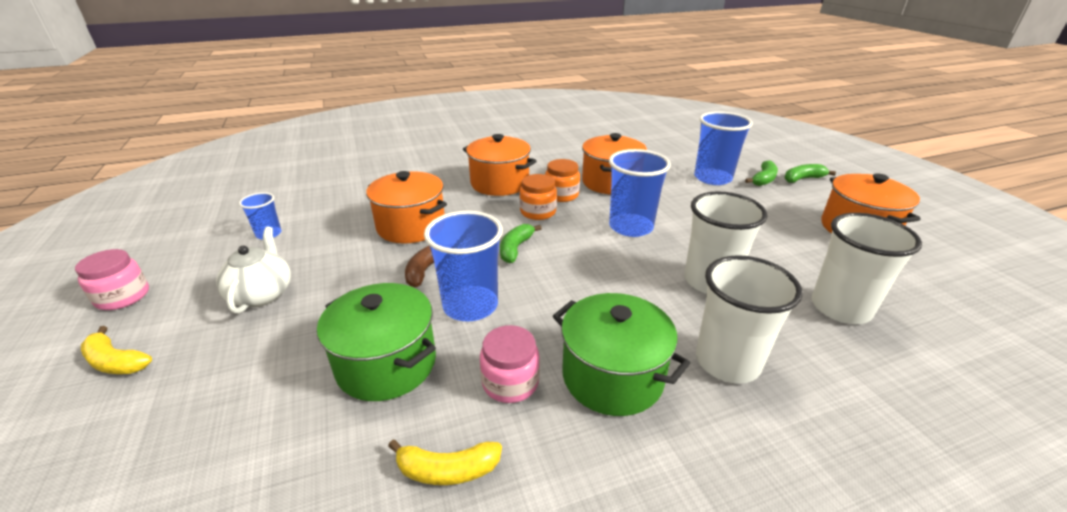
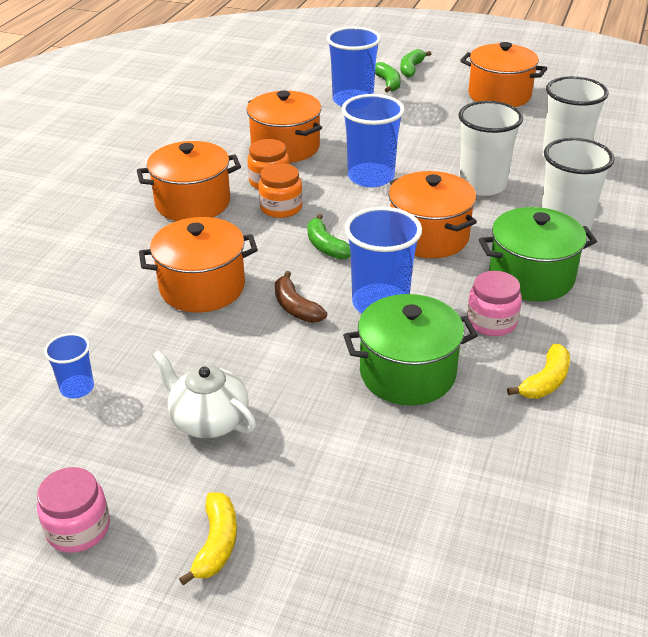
camera: 50 degrees left, 5 degrees up
yellow banana [81,326,152,374] -> yellow banana turned 60 degrees counterclockwise [179,492,237,586]
none -> orange pot [389,171,477,258]

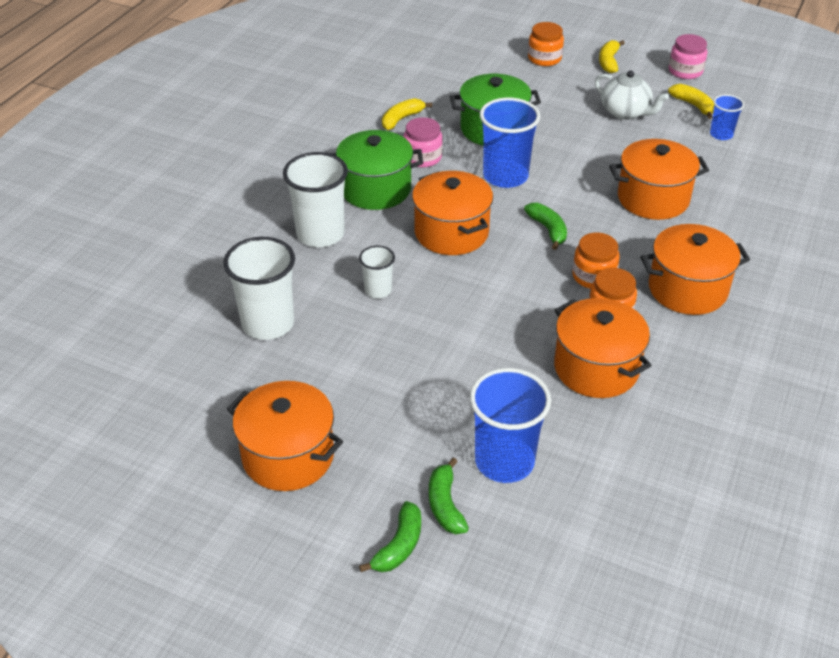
camera: 175 degrees left, 5 degrees up
brown banana [275,271,327,323] -> none
blue cup [341,94,405,187] -> none
white cup [459,101,523,196] -> white cup [359,246,395,298], size x0.54
none -> orange jar [528,22,564,66]
none -> yellow banana [668,84,714,119]

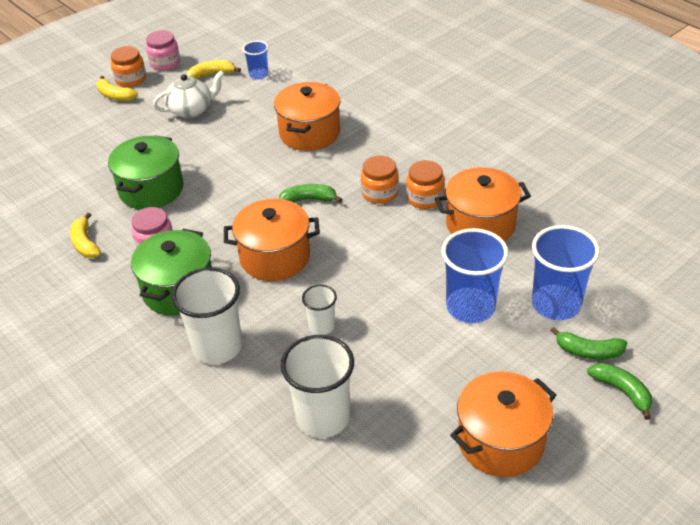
camera: 65 degrees left, 0 degrees up
blue cup [480,98,540,188] -> blue cup moved to [442,228,508,323]
orange jar [528,22,564,66] -> orange jar moved to [111,46,146,87]
orange pot [640,224,750,315] -> none

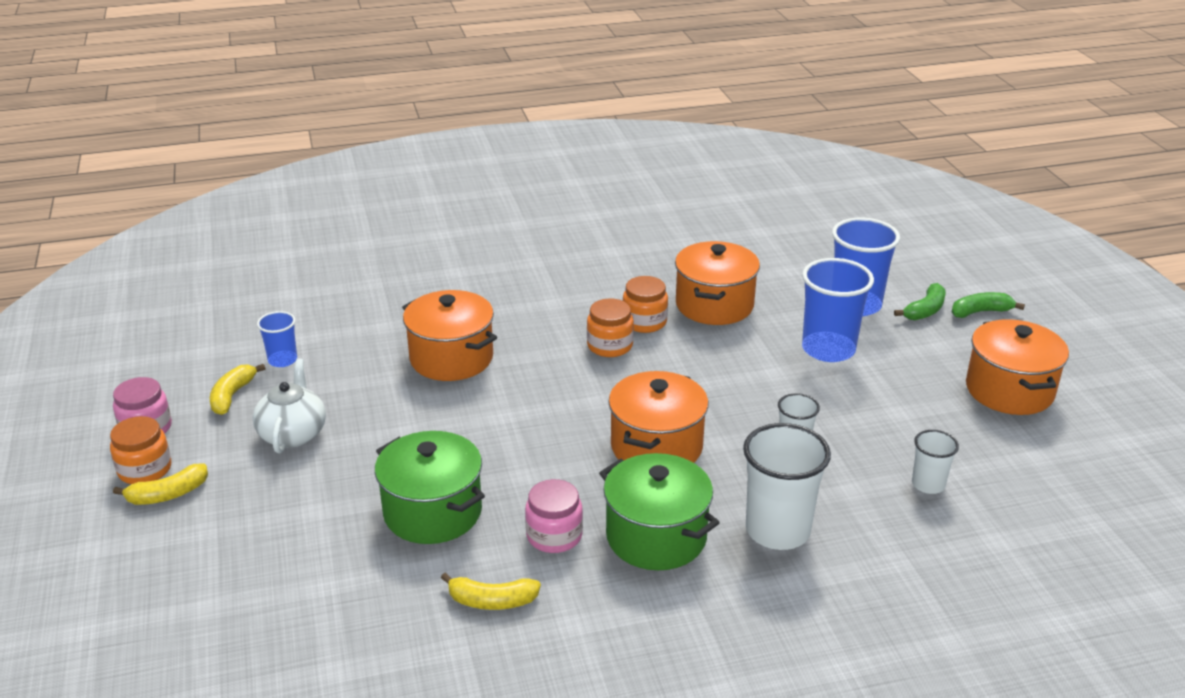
camera: 65 degrees left, 10 degrees down
green banana [279,184,342,202] -> none
white cup [281,335,354,438] -> white cup [912,430,959,494], size x0.54

